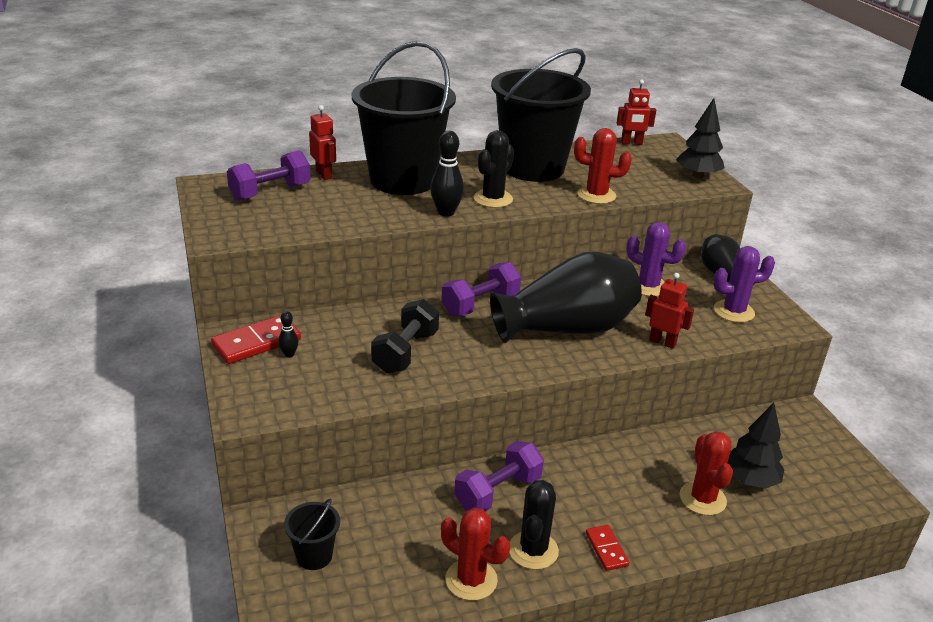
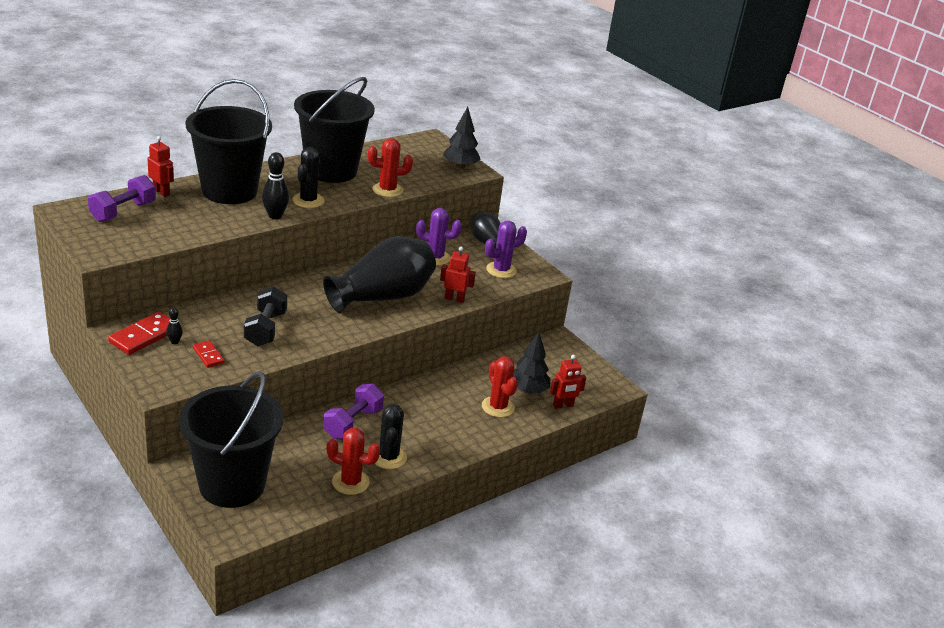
camera: 20 degrees left, 0 degrees up
black bucket [284,499,340,570] -> black bucket [179,371,283,508], size x2.43
purple dumbbell [441,262,521,316] -> none
red domino [586,525,629,571] -> red domino moved to [193,340,225,368]
red robot [617,80,656,145] -> red robot moved to [550,355,586,409]

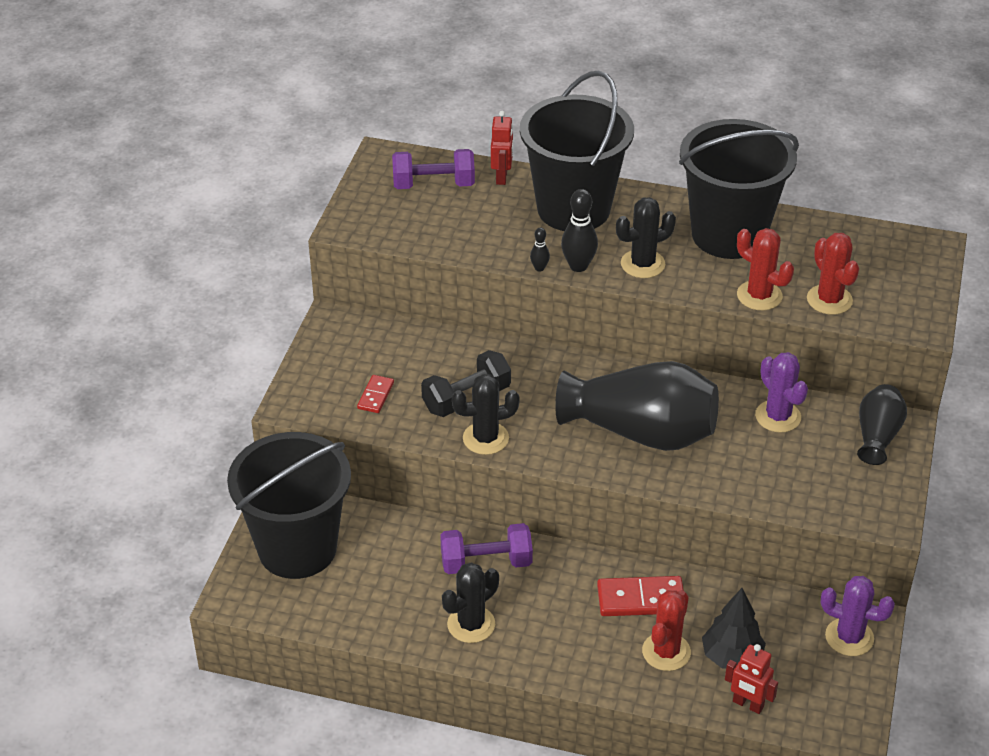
camera: 55 degrees right, 10 degrees up
red domino [108,312,170,355] -> red domino moved to [597,576,684,616]
black bowling pin [166,307,183,344] -> black bowling pin moved to [530,227,550,272]
red cactus [327,428,380,495] -> red cactus moved to [807,233,859,315]
red robot [440,247,476,303] -> none
black tree [443,107,481,169] -> none
purple cactus [485,221,527,278] -> purple cactus moved to [821,576,895,656]
none -> black cactus [452,374,520,455]

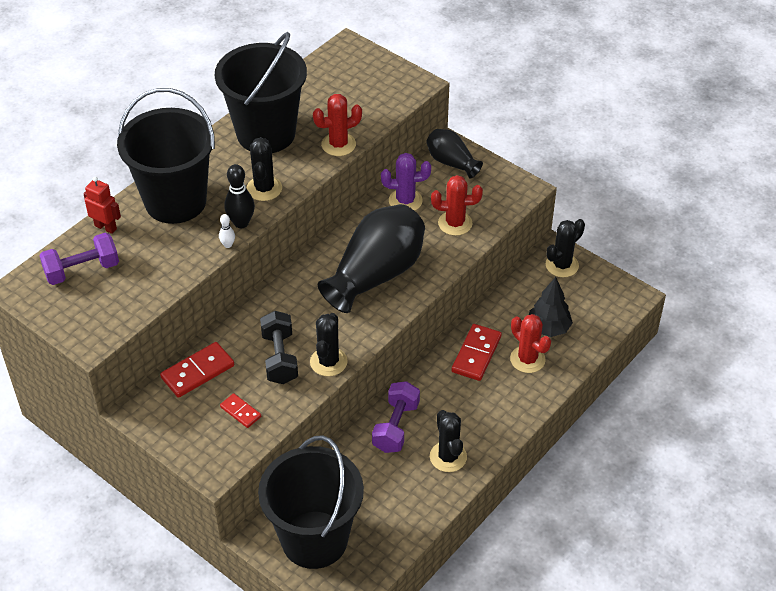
camera: 65 degrees left, 5 degrees up
purple dumbbell [392,149,475,189] -> purple dumbbell turned 45 degrees clockwise [39,233,119,285]
black bowling pin [530,227,550,272] -> white bowling pin [219,214,235,248]
red robot [725,644,778,714] -> none
red cactus [807,233,859,315] -> red cactus moved to [431,175,483,236]
purple cactus [821,576,895,656] -> black cactus [546,219,585,277]
none -> red domino [160,342,234,398]

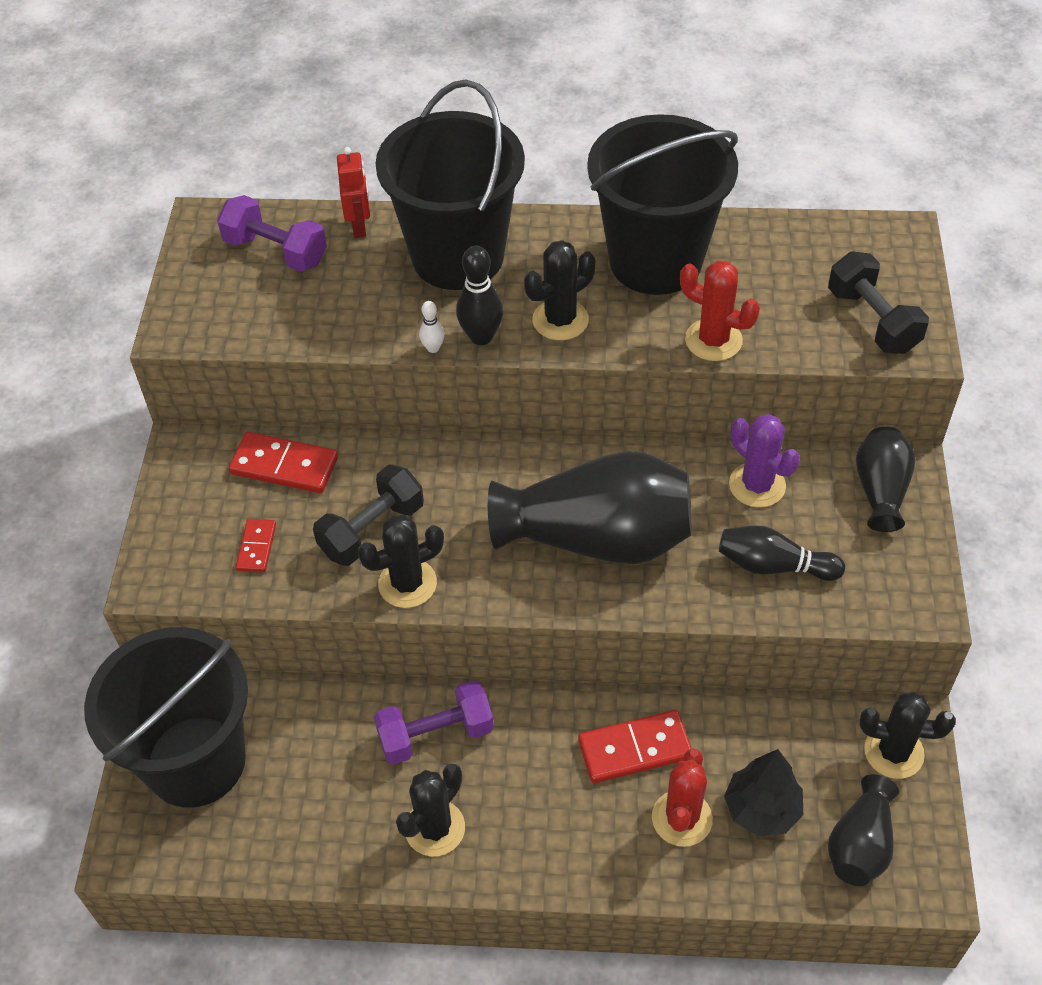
camera: 55 degrees right, 5 degrees up
red cactus [431,175,483,236] -> black bowling pin [719,525,845,581]
none -> black dumbbell [828,251,929,354]
none -> black vase [828,774,899,886]

